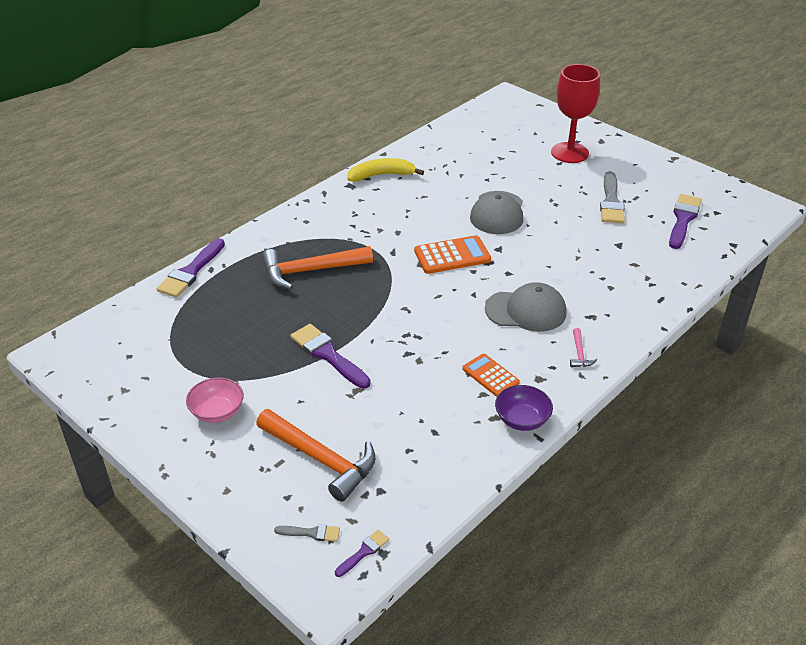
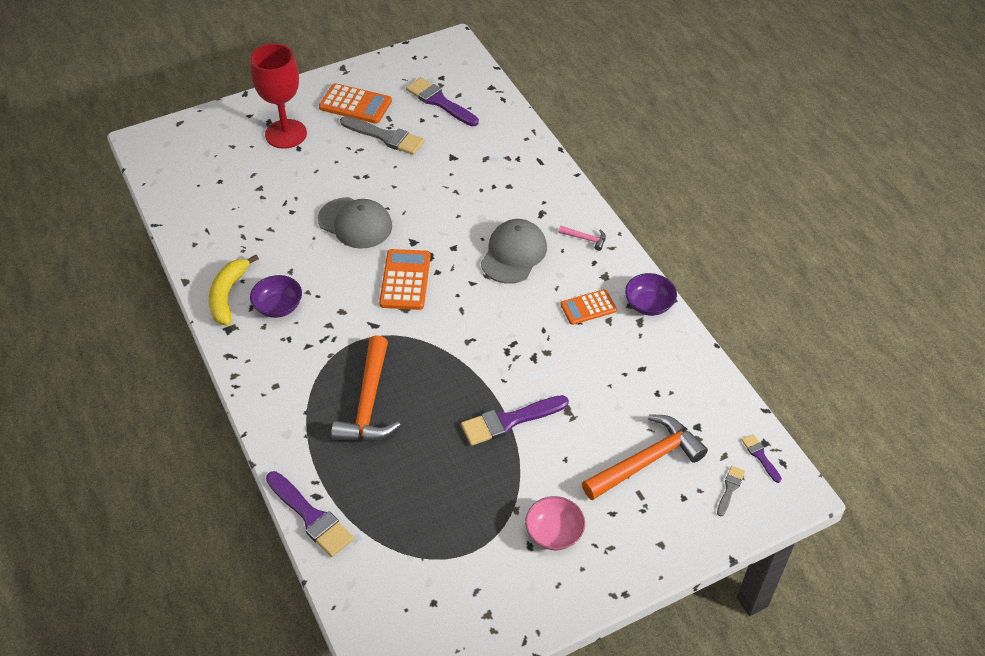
camera: 70 degrees left, 10 degrees up
none -> purple bowl [250,275,302,318]
none -> orange calculator [319,83,392,124]

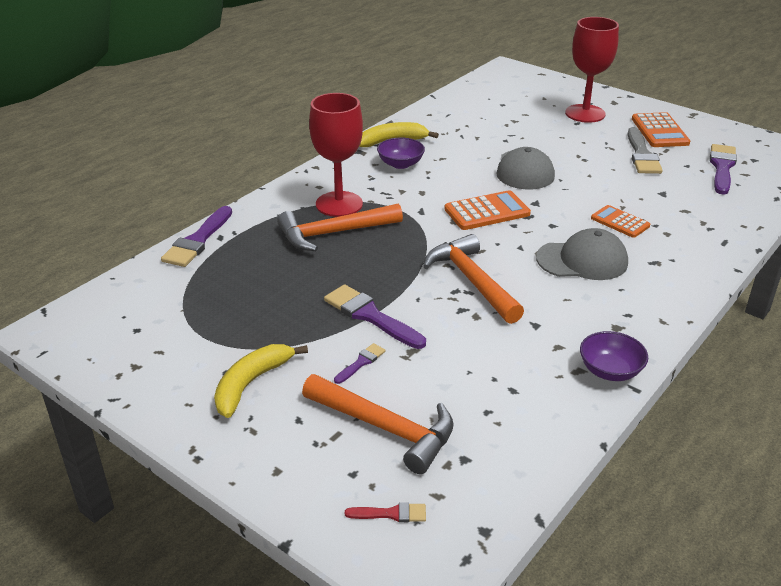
camera: 65 degrees right, 15 degrees down
pink bowl [525,496,585,550] -> yellow banana [214,344,308,418]
pink hammer [558,226,606,251] -> none
orange calculator [560,289,617,325] -> orange calculator moved to [591,205,650,238]
grey brush [717,466,745,517] -> red brush [345,502,426,522]
purple brush [741,434,782,483] -> purple brush moved to [334,343,386,384]
none -> red goblet [309,93,363,217]
none -> orange hammer [423,234,524,324]

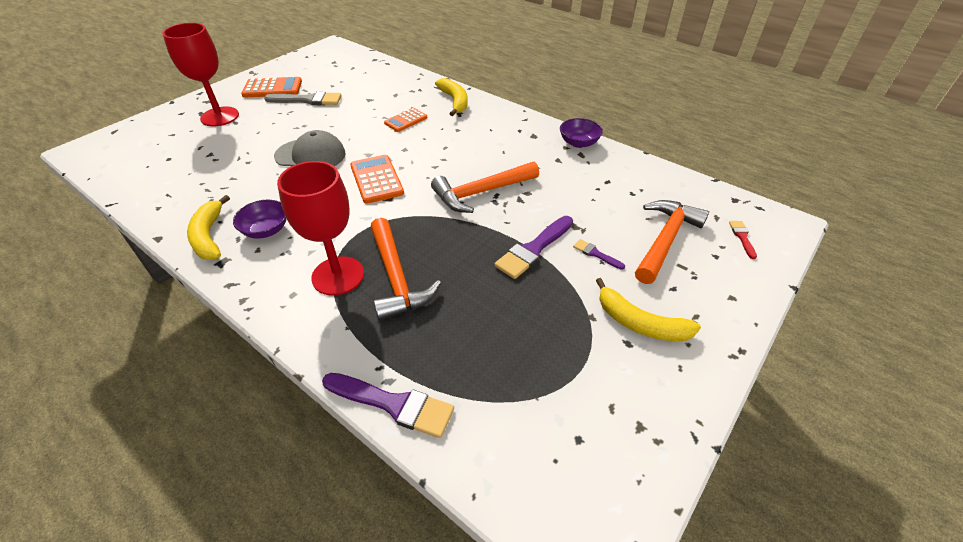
camera: 90 degrees left, 10 degrees up
grey cap [536,228,628,280] -> none
purple brush [710,144,737,195] -> none
none -> yellow banana [435,78,468,116]

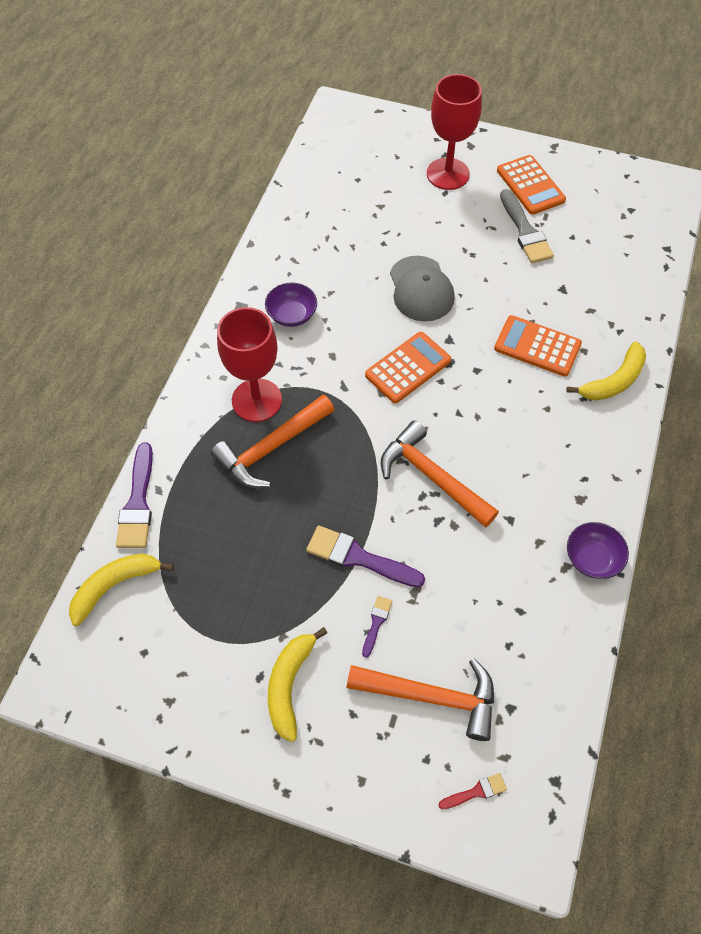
camera: 70 degrees right, 15 degrees up
yellow banana [187,195,230,260] -> yellow banana moved to [69,553,174,626]
orange calculator [384,108,427,132] -> orange calculator [494,315,582,376], size x1.51

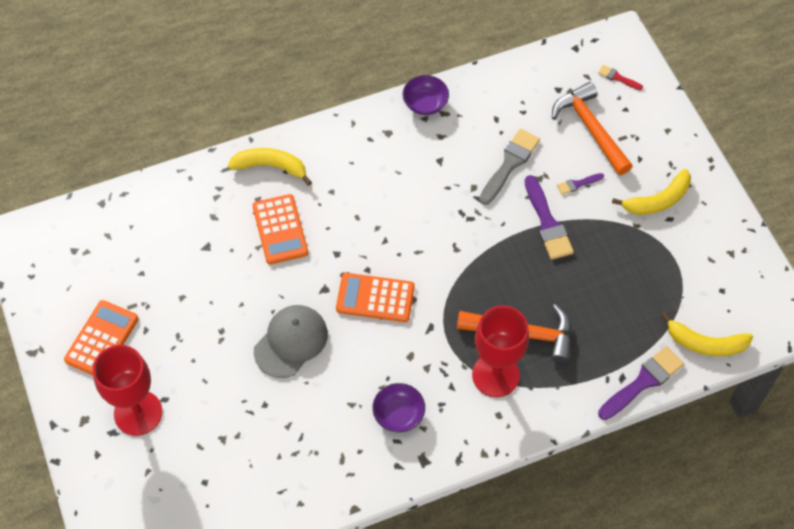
camera: 130 degrees left, 0 degrees up
orange hammer [381,421,499,528] -> none
grey brush [500,189,554,263] -> grey brush moved to [479,129,540,205]

